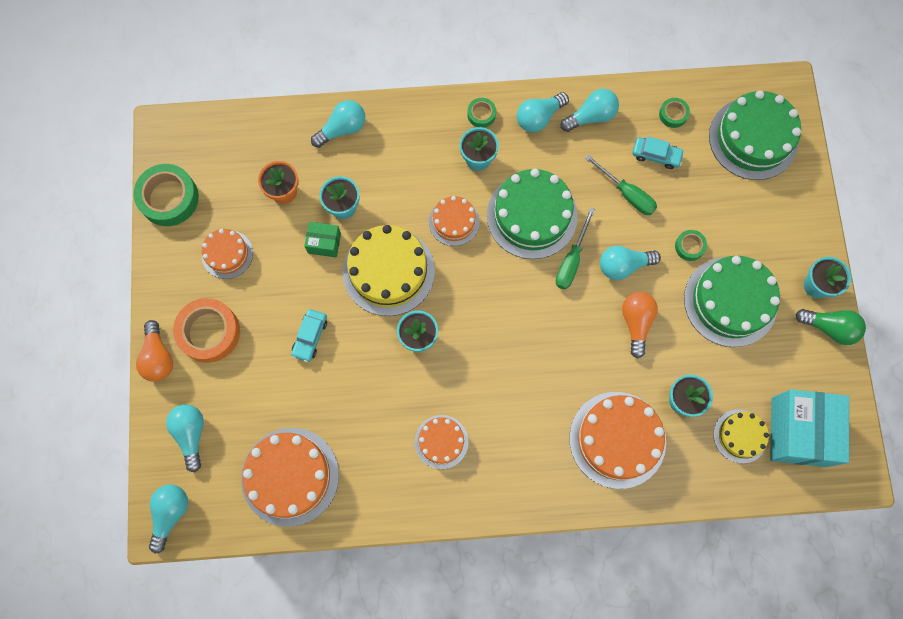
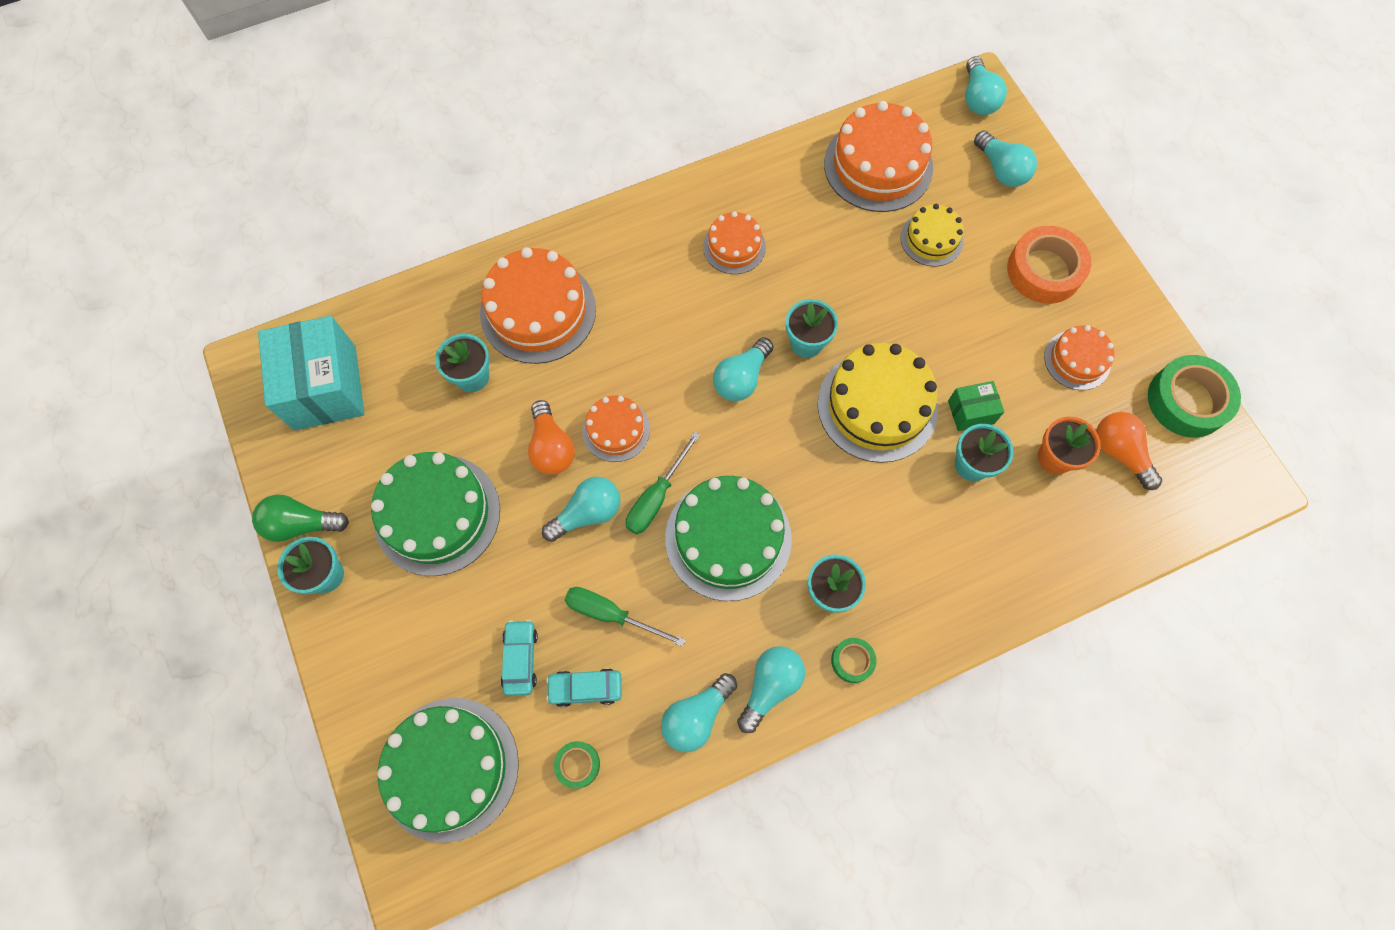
camera: 160 degrees right, 5 degrees down
orange light bulb [136,320,173,382] -> orange light bulb moved to [1096,412,1162,490]
turquoise car [291,309,327,362] -> turquoise car moved to [501,620,538,696]
turquoise light bulb [311,100,365,148] -> turquoise light bulb moved to [713,337,773,401]
orange cake [429,196,480,246] -> orange cake moved to [582,396,650,462]
green screwdriver [556,208,595,289] -> green screwdriver turned 150 degrees counterclockwise [626,432,701,534]
green tape [675,230,707,261] -> none
yellow cake [714,409,769,463] -> yellow cake moved to [901,204,964,267]

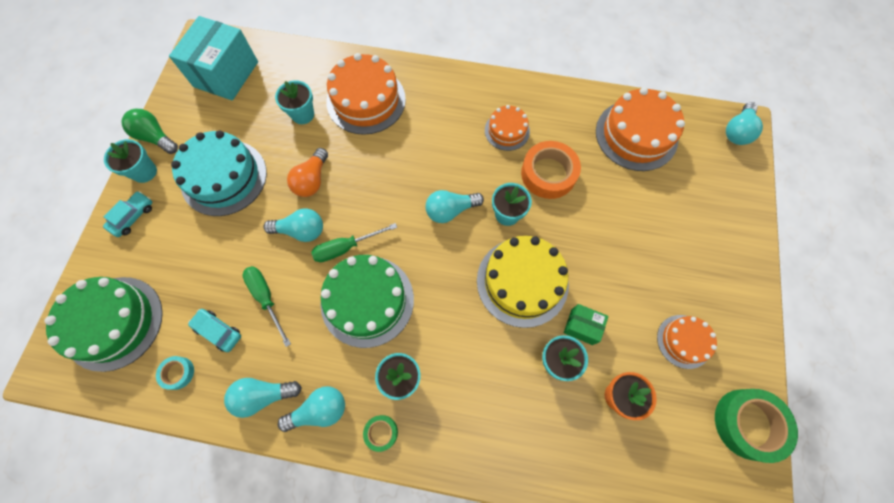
camera: 35 degrees right, 0 degrees up
green cake [371,452,500,576] -> turquoise cake [171,130,267,216]
turquoise car [501,620,538,696] -> turquoise car moved to [103,191,152,237]
green tape [554,741,600,789] -> turquoise tape [156,356,194,390]
orange cake [582,396,650,462] -> none
yellow cake [901,204,964,267] -> none
turquoise light bulb [974,130,1037,187] -> none
orange tape [1007,226,1091,304] -> orange tape moved to [521,141,581,199]
orange light bulb [1096,412,1162,490] -> none

